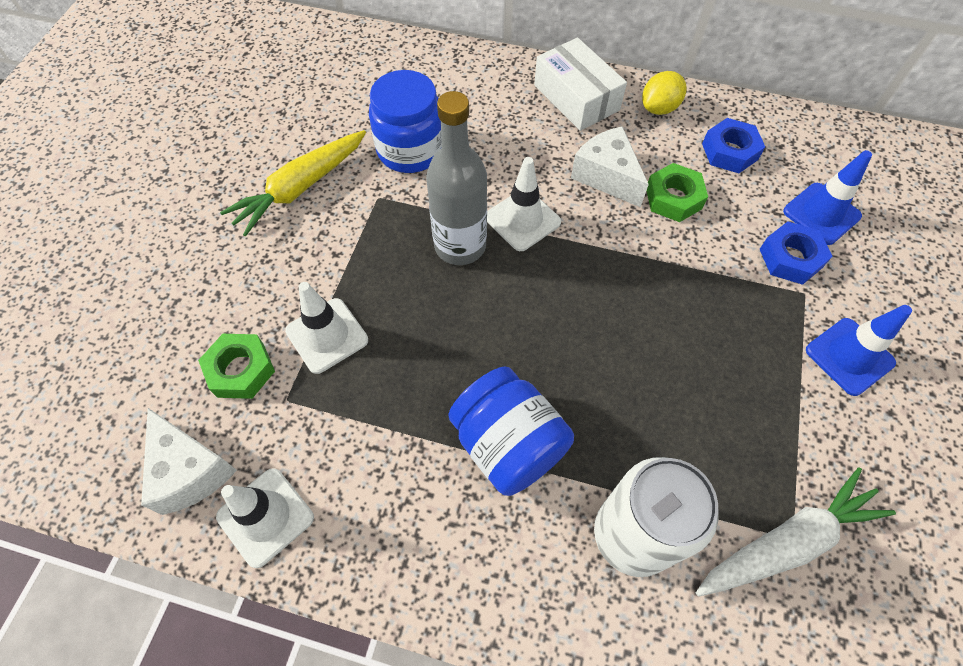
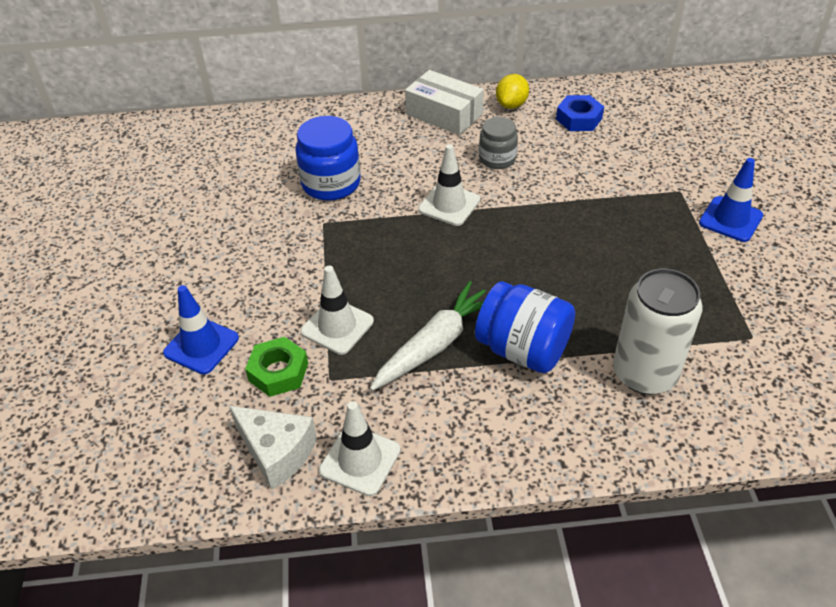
camera: 20 degrees left, 15 degrees down
yellow carrot [220,130,366,236] -> none
grey bottle [426,91,487,265] -> none
white cheese [571,126,649,207] -> grey jar [479,117,518,169]
green nut [647,163,708,222] -> none
white carrot [696,468,896,597] -> white carrot moved to [370,281,486,391]
blue nut [760,221,833,285] -> none
blue traffic cone [783,150,872,245] -> blue traffic cone moved to [163,285,239,374]

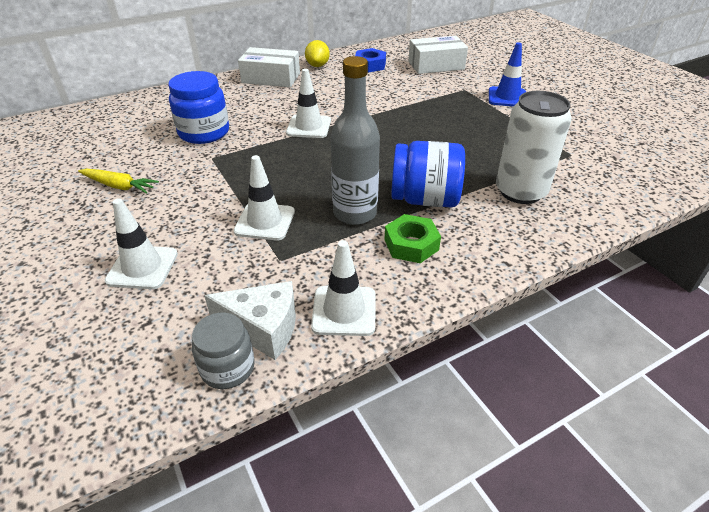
camera: 25 degrees left, 5 degrees down
blue traffic cone [163,285,239,374] -> white traffic cone [105,198,178,289]
green nut [245,337,308,397] -> green nut moved to [384,214,441,263]
white carrot [370,281,486,391] -> grey bottle [331,56,380,225]
grey jar [479,117,518,169] -> grey jar moved to [192,313,255,389]
none -> yellow carrot [78,169,159,194]
none -> white box [408,36,468,74]

